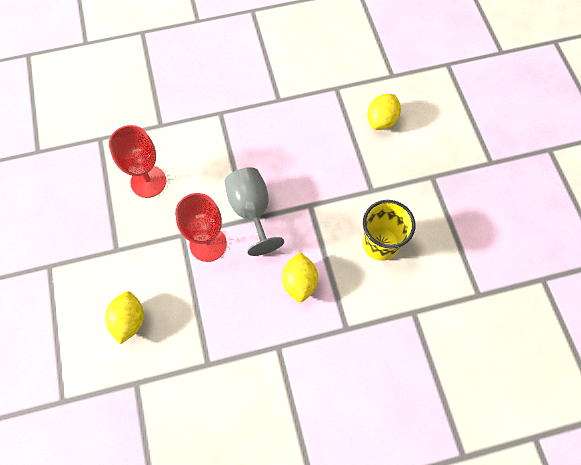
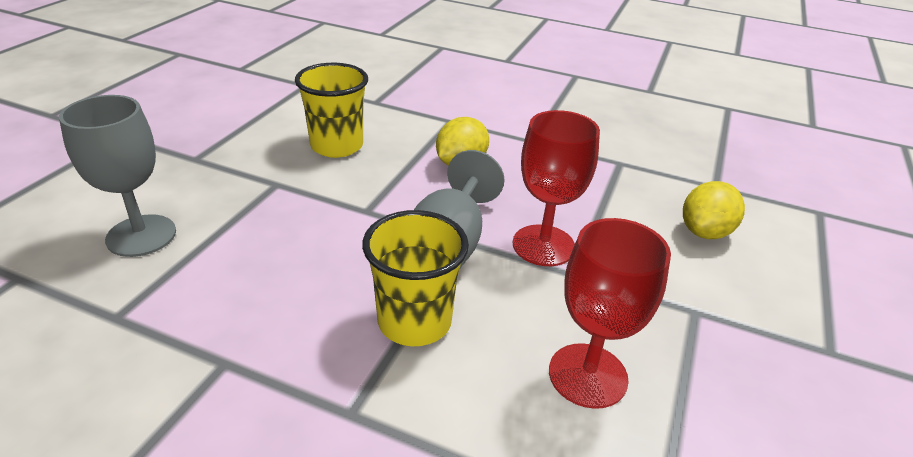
camera: 145 degrees left, 30 degrees down
yellow lemon [367,94,401,130] -> grey goblet [59,95,176,257]
none -> yellow cup [362,210,469,346]

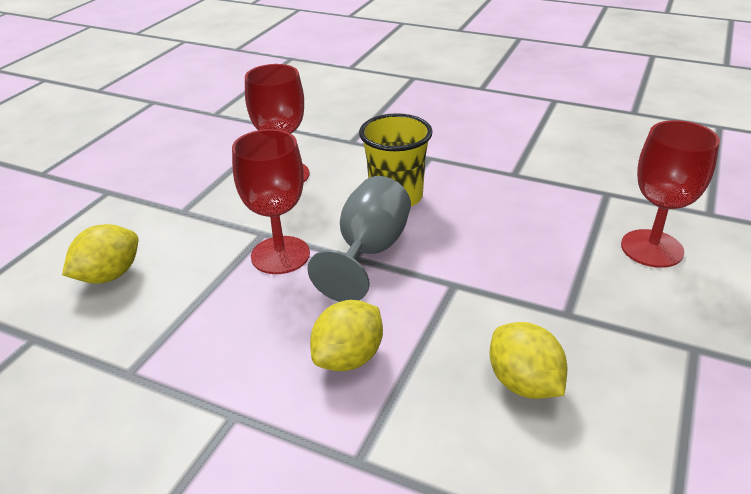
camera: 175 degrees left, 0 degrees up
grey goblet [59,95,176,257] -> red goblet [621,120,720,268]
yellow cup [295,63,368,158] -> yellow lemon [490,322,568,399]

